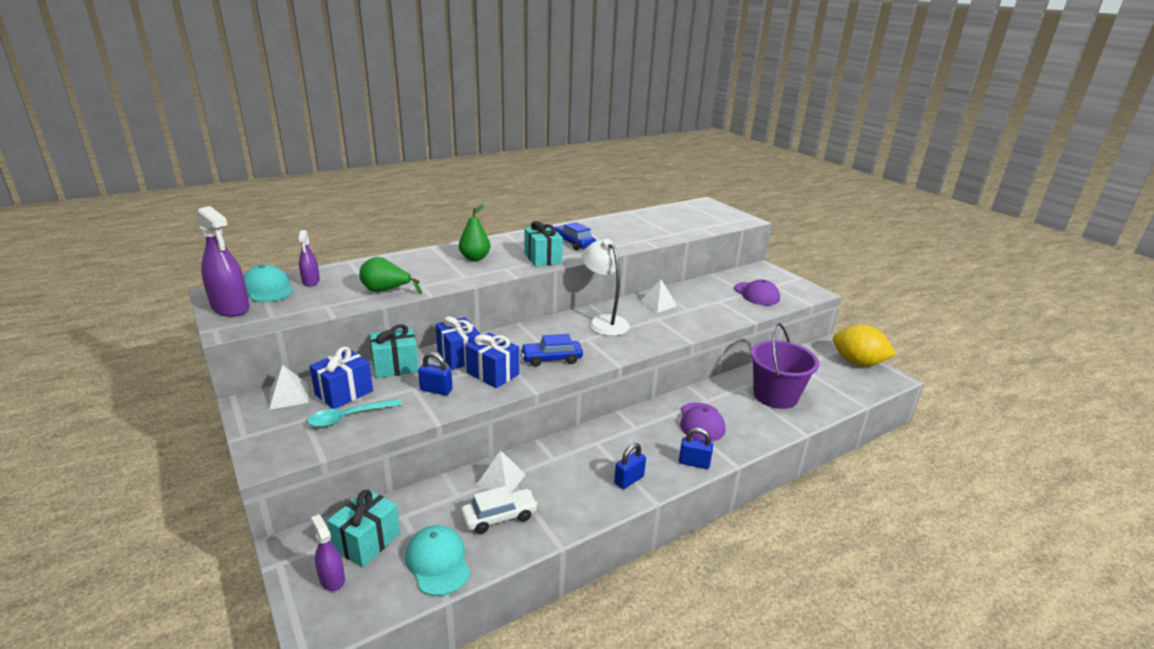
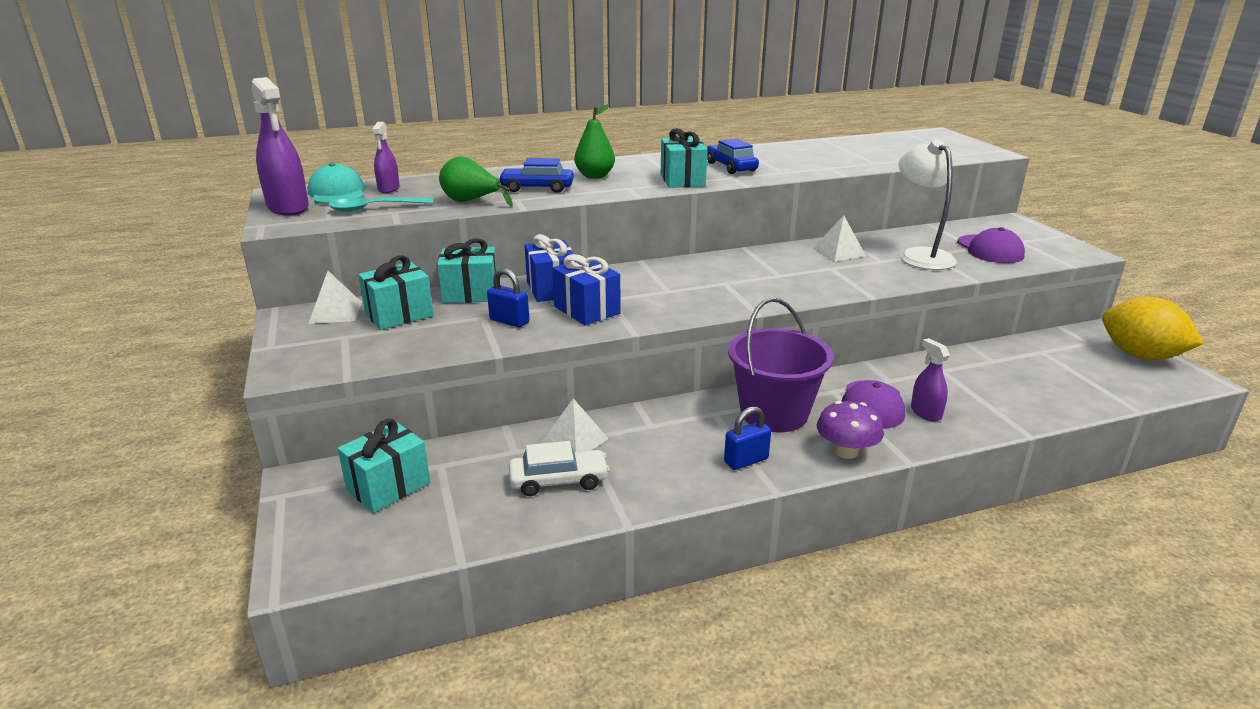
camera: 15 degrees right, 0 degrees up
turquoise spoon [307,399,402,427] -> turquoise spoon moved to [328,197,433,212]
blue gift [310,347,373,409] -> turquoise gift [358,255,433,330]
purple spray bottle [311,514,345,591] -> purple spray bottle moved to [911,338,950,422]
turquoise cap [405,525,470,596] -> none
blue car [521,334,583,367] -> blue car moved to [498,158,574,193]
white lamp [581,239,630,336] -> white lamp moved to [899,139,957,270]
blue padlock [679,428,713,469] -> purple mushroom [817,401,884,459]
purple bucket [750,323,819,409] -> purple bucket moved to [728,298,834,432]

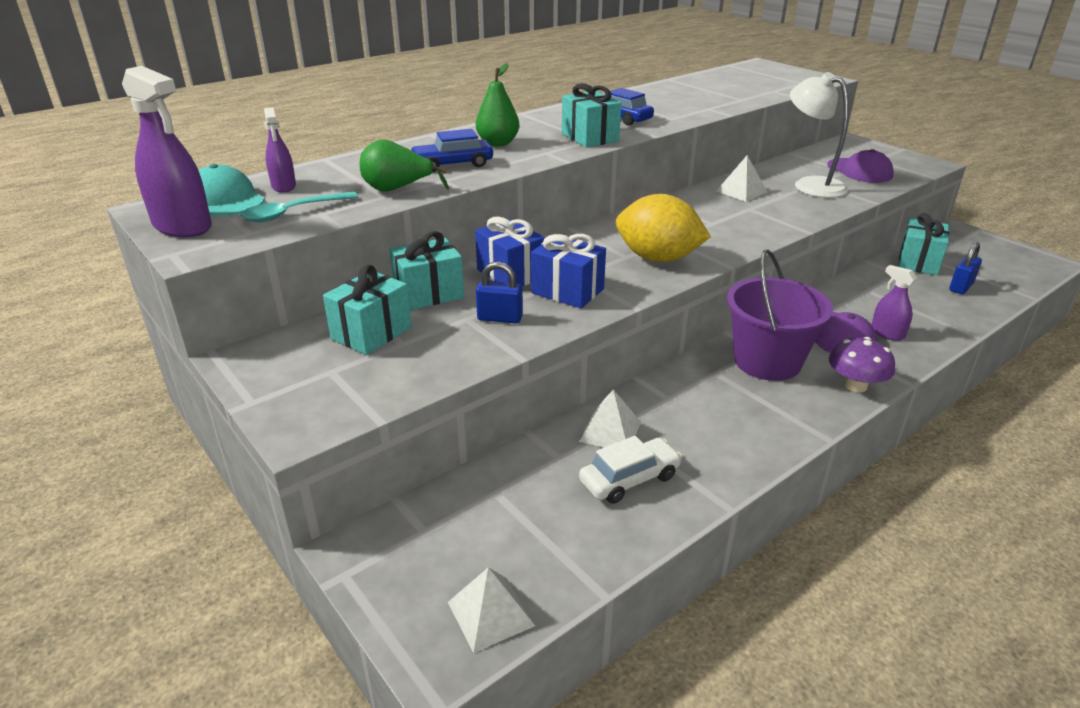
camera: 20 degrees left, 5 degrees up
white pyramid [309,271,362,324] -> white pyramid moved to [448,567,535,653]
turquoise gift [338,419,430,513] -> turquoise gift moved to [898,213,949,275]
blue padlock [724,406,771,470] -> blue padlock moved to [949,242,982,294]
yellow lemon [1102,297,1204,360] -> yellow lemon moved to [616,194,711,262]

